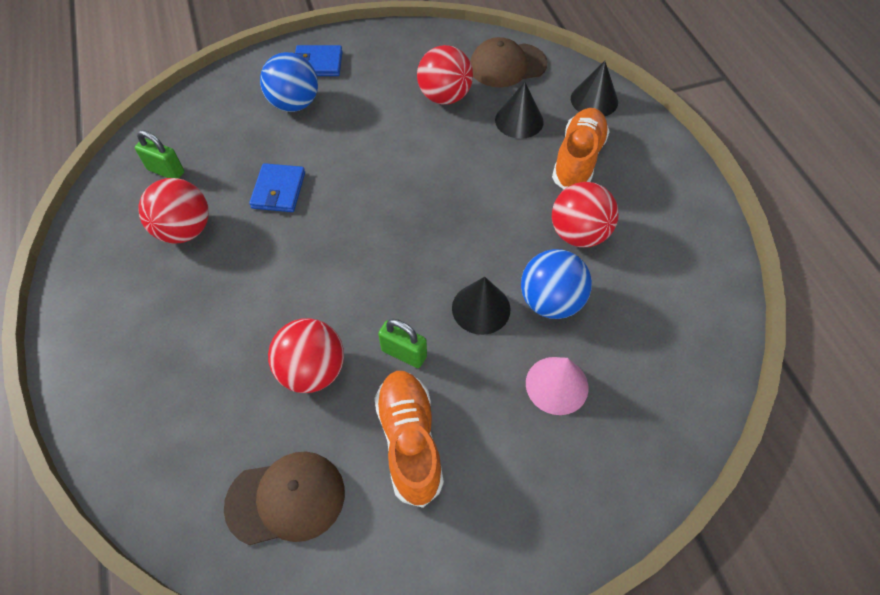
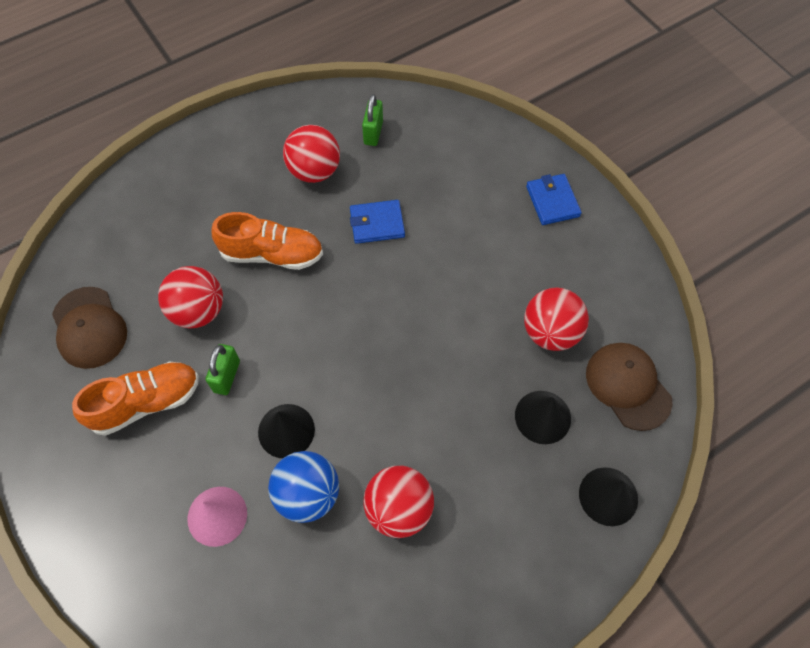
camera: 75 degrees right, 5 degrees up
blue ball [260,52,318,112] -> none
orange shoe [552,108,610,189] -> orange shoe moved to [211,212,323,270]

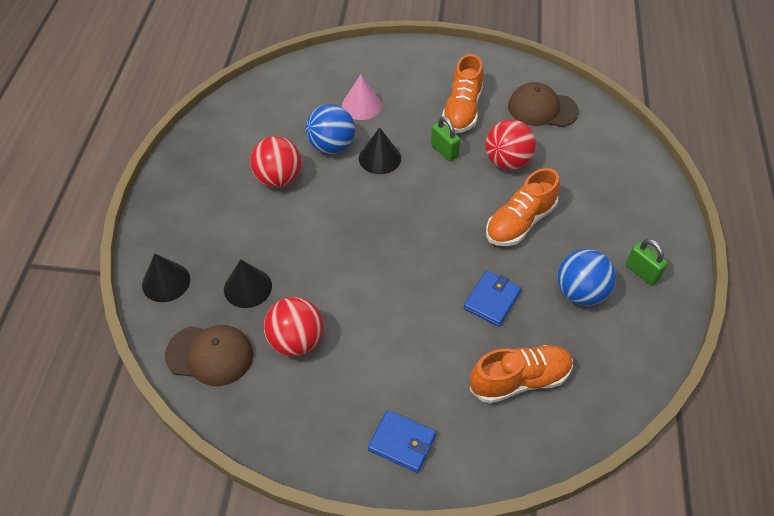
camera: 130 degrees right, 10 degrees down
red ball [283,125,340,183] -> blue ball [557,249,616,306]
green padlock [362,94,383,146] -> green padlock moved to [626,239,668,286]
none -> orange shoe [470,345,573,403]

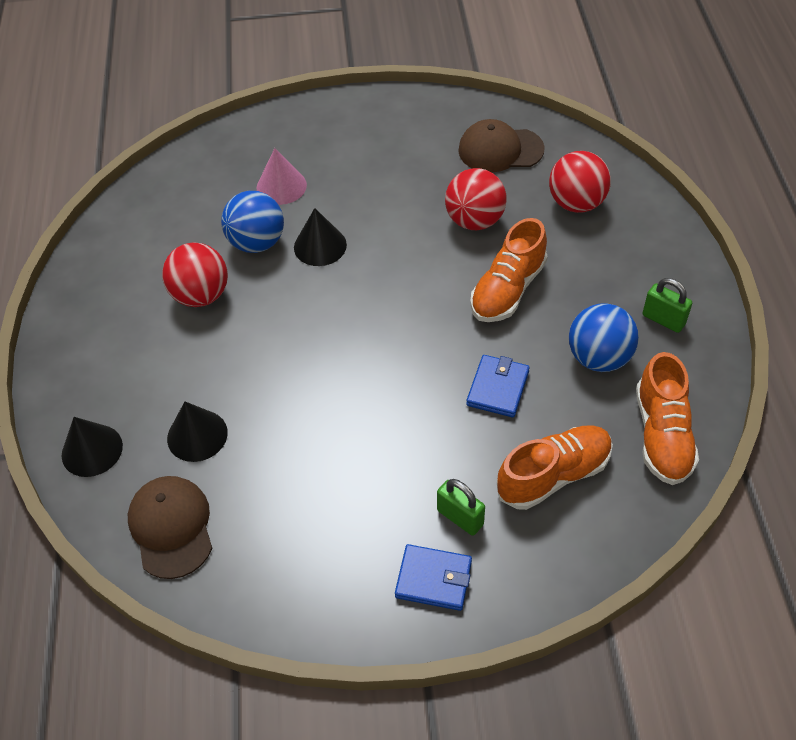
camera: 10 degrees left, 0 degrees up
brown cap [165,325,253,386] -> brown cap turned 105 degrees counterclockwise [128,476,212,579]
red ball [264,297,323,356] -> red ball moved to [549,151,611,213]
green padlock [431,117,460,162] -> green padlock moved to [437,479,485,536]
orange shoe [442,54,483,133] -> orange shoe moved to [636,352,699,485]

